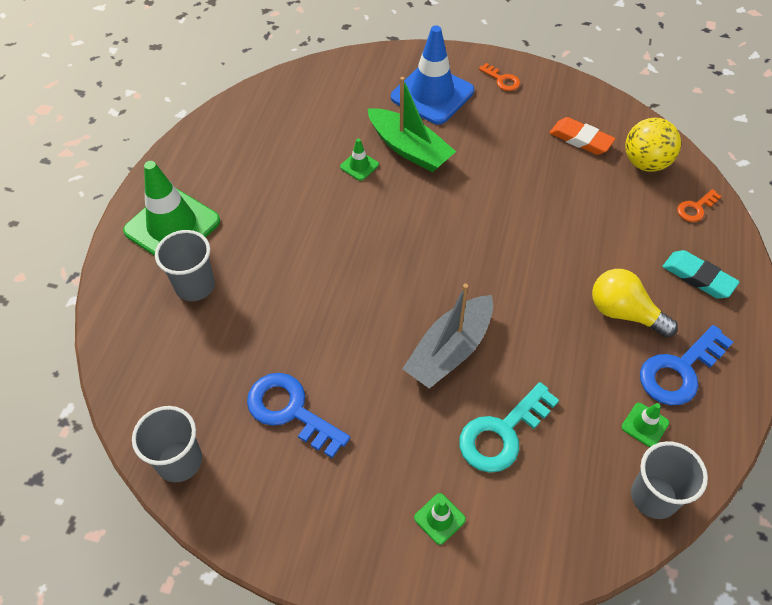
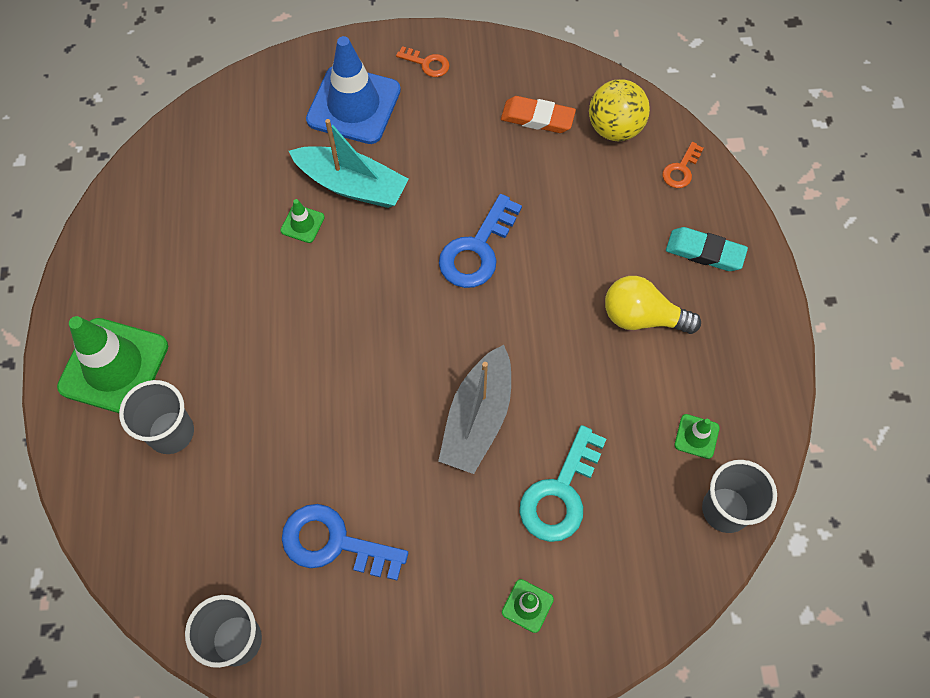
camera: 20 degrees left, 10 degrees up
green boat [367,77,456,172] -> turquoise boat [289,119,409,208]
blue key [640,325,733,405] -> blue key moved to [439,194,522,288]

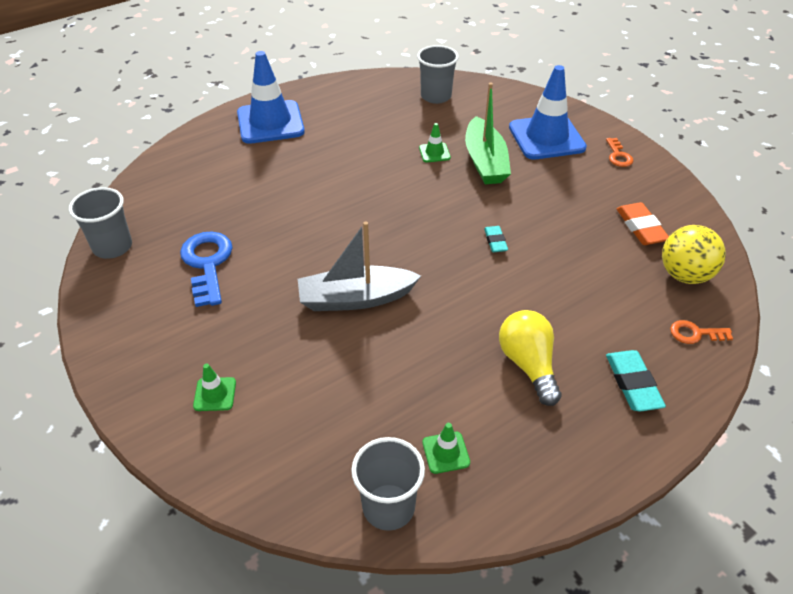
camera: 60 degrees right, 20 degrees down
green traffic cone [57,316,168,413] -> blue traffic cone [237,51,305,144]
grey cup [119,380,194,454] -> grey cup moved to [417,45,459,104]
turquoise boat [289,119,409,208] -> green boat [465,82,511,184]
blue key [439,194,522,288] -> turquoise eraser [484,226,508,252]
turquoise key [520,425,606,542] -> none

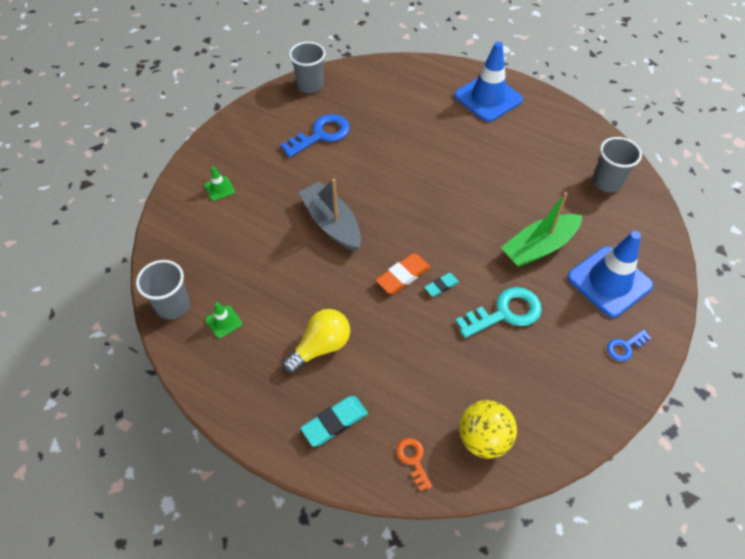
camera: 65 degrees right, 10 degrees up
green traffic cone [419,123,451,162] -> none
orange key [606,138,633,167] -> blue key [607,329,651,361]
orange eraser [617,202,669,245] -> orange eraser moved to [375,253,431,294]
none -> turquoise key [456,287,542,338]

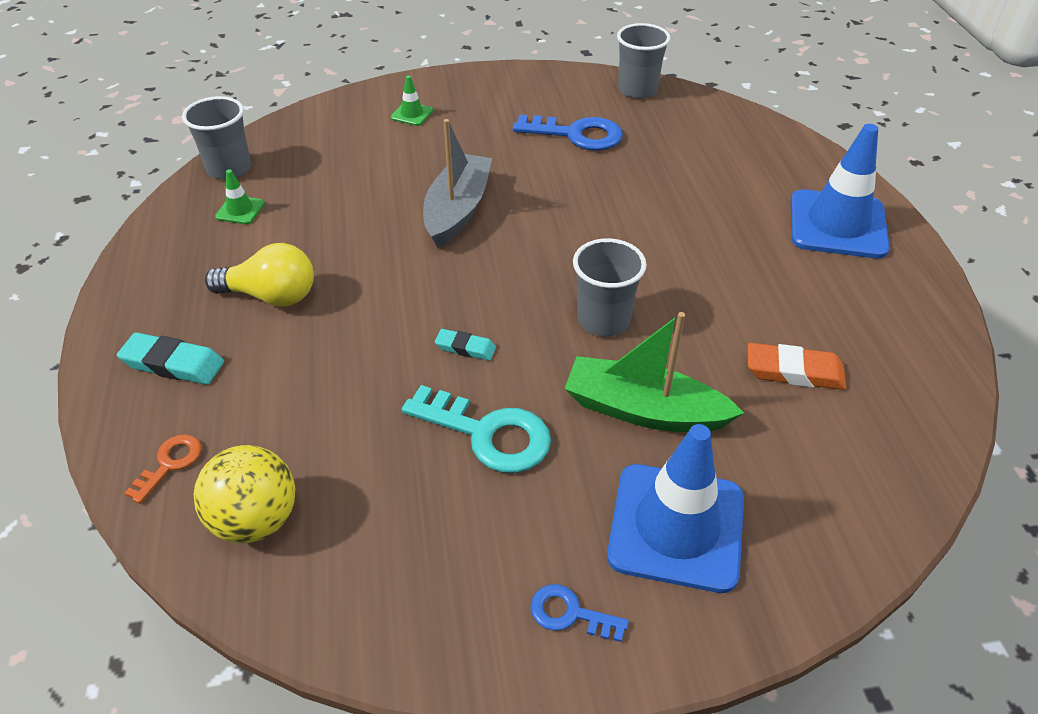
camera: 50 degrees right, 10 degrees down
orange eraser [375,253,431,294] -> orange eraser moved to [748,343,846,390]
grey cup [593,137,642,192] -> grey cup moved to [573,238,647,337]

